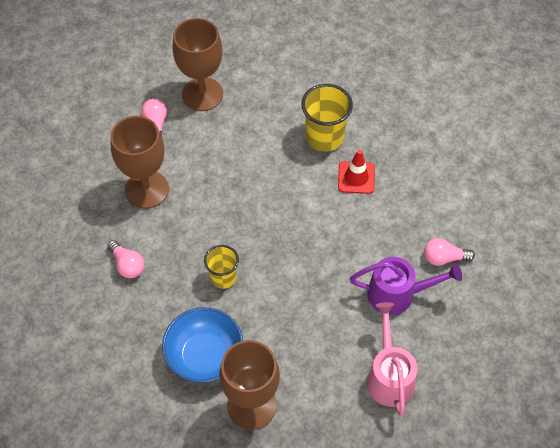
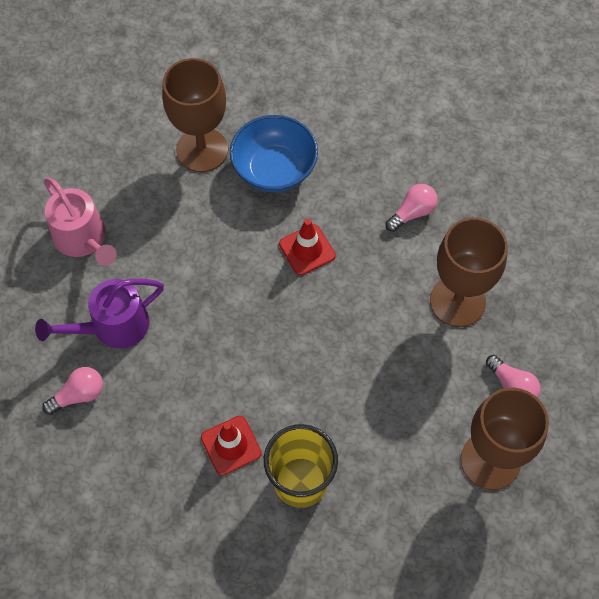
camera: 150 degrees right, 5 degrees up
pink light bulb [107,240,144,278] -> pink light bulb turned 120 degrees clockwise [386,184,437,232]
yellow cup [204,245,239,289] -> red traffic cone [279,219,336,275]

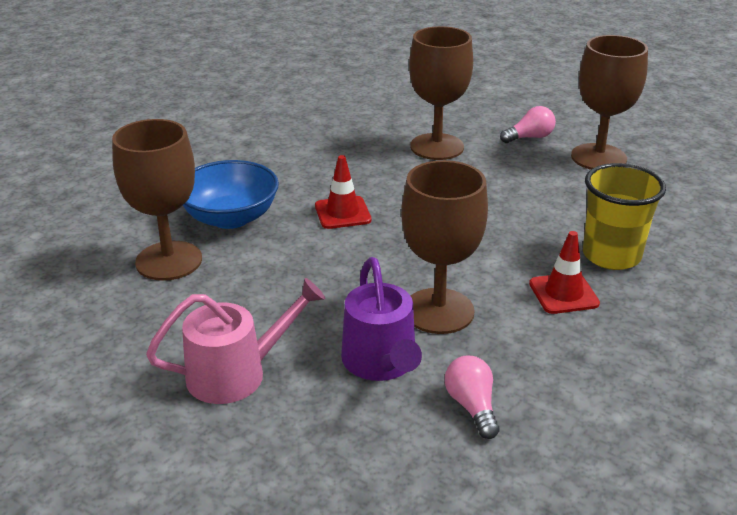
camera: 75 degrees left, 30 degrees down
pink light bulb [386,184,437,232] -> none
none -> brown goblet [401,160,488,334]

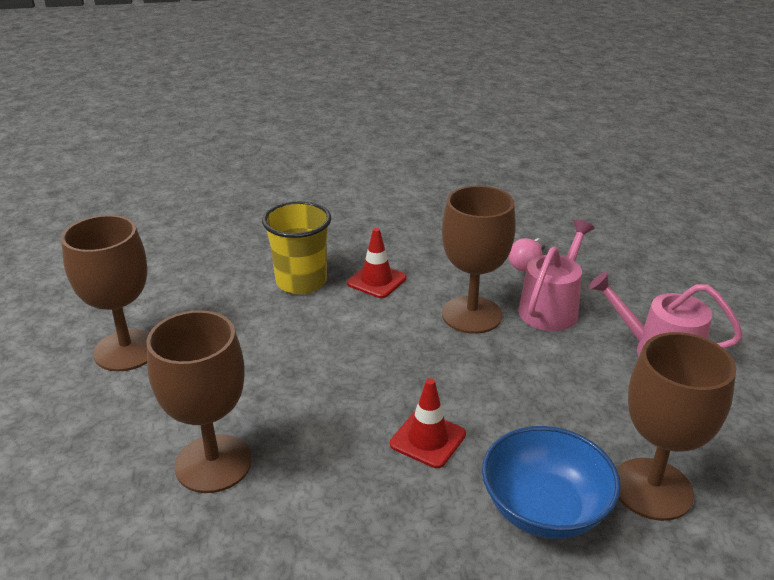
camera: 135 degrees left, 0 degrees up
purple watering can [341,257,422,381] -> pink watering can [518,220,594,331]
pink light bulb [500,106,556,143] -> none

